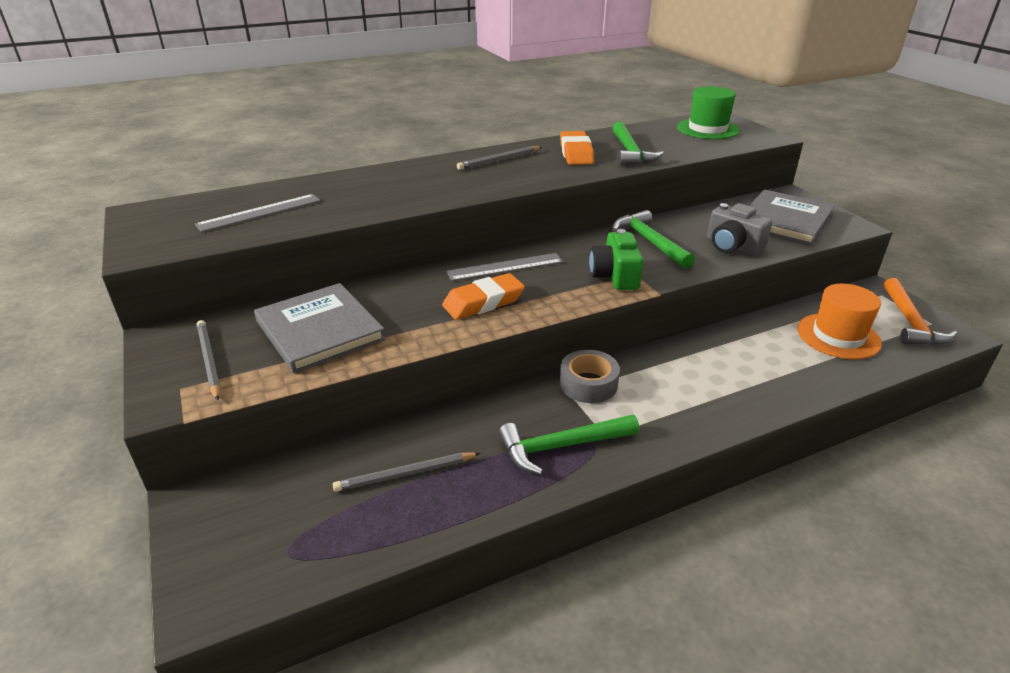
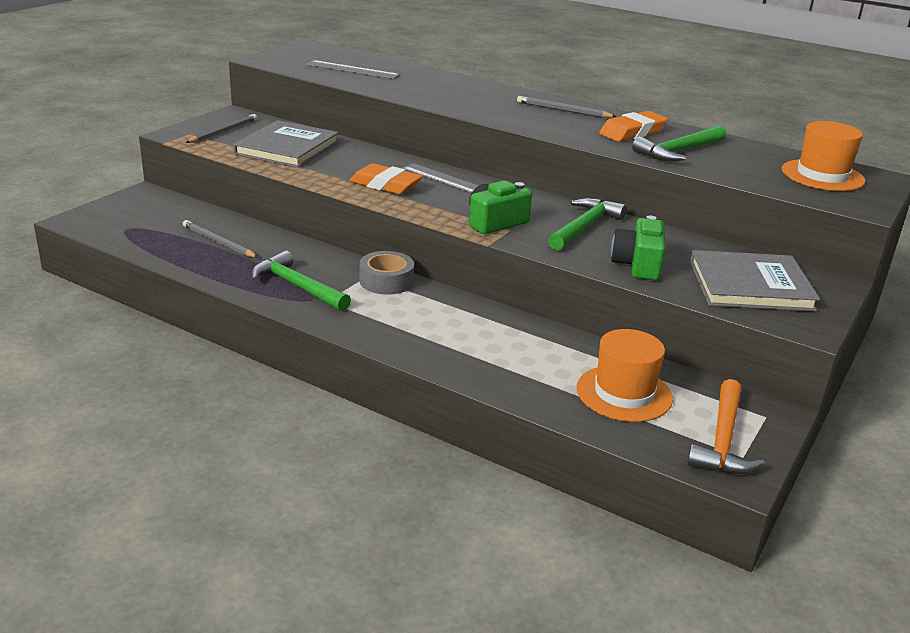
camera: 55 degrees right, 5 degrees down
green hat [677,86,740,139] -> orange hat [782,121,865,191]
grey camera [707,203,772,255] -> green camera [611,215,666,280]
orange hammer [883,278,957,346] -> orange hammer turned 45 degrees counterclockwise [687,379,765,474]

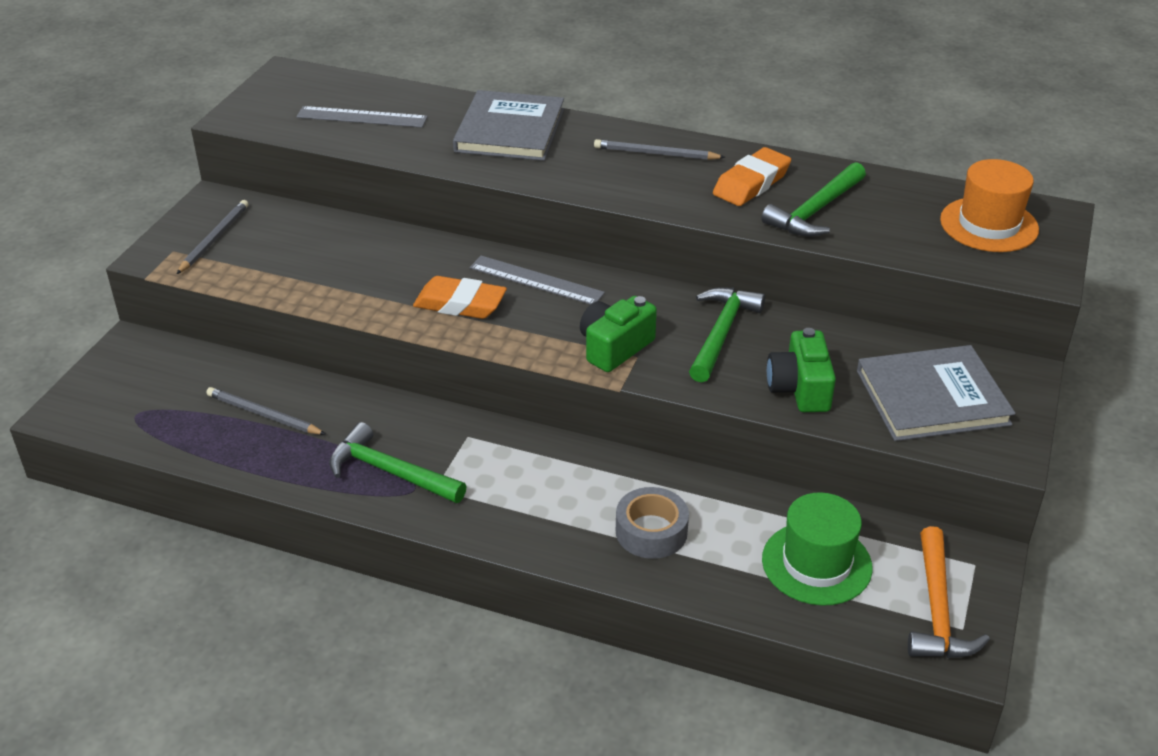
camera: 10 degrees left, 10 degrees up
grey book [233,120,339,168] -> grey book moved to [453,90,564,161]
grey tape [359,251,414,295] -> grey tape moved to [616,487,689,559]
orange hat [577,329,673,422] -> green hat [762,492,873,606]

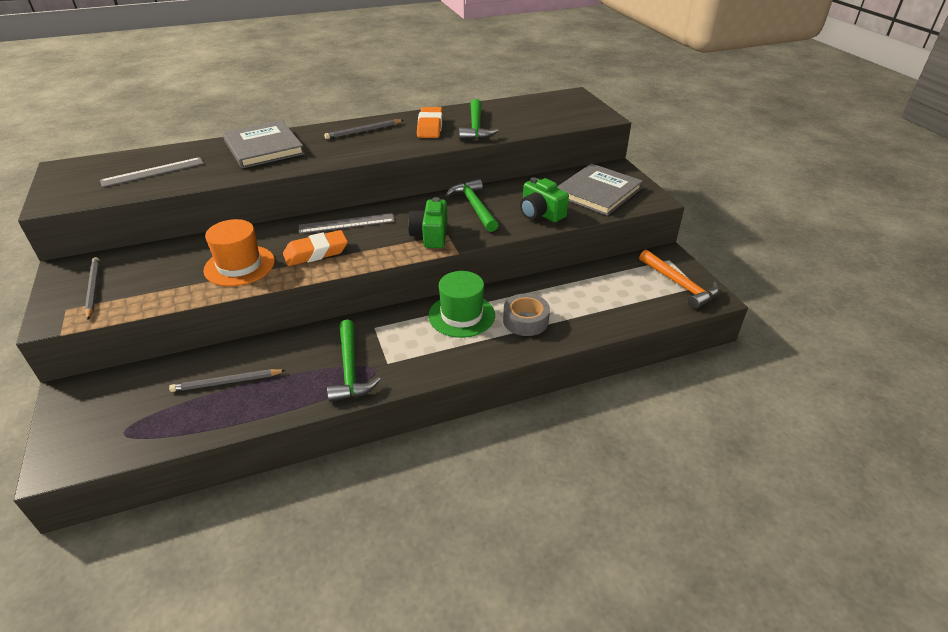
camera: 40 degrees left, 0 degrees up
green hammer [329,422,467,503] -> green hammer turned 90 degrees counterclockwise [327,320,381,402]
green hat [762,492,873,606] -> green hat moved to [428,271,495,338]
orange hat [940,159,1039,252] -> orange hat moved to [203,219,275,286]

